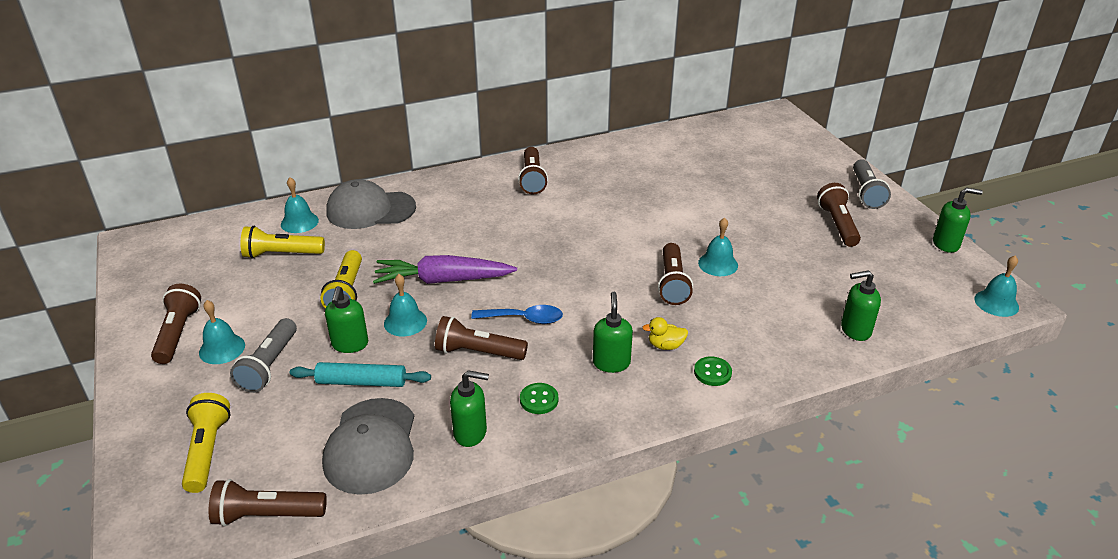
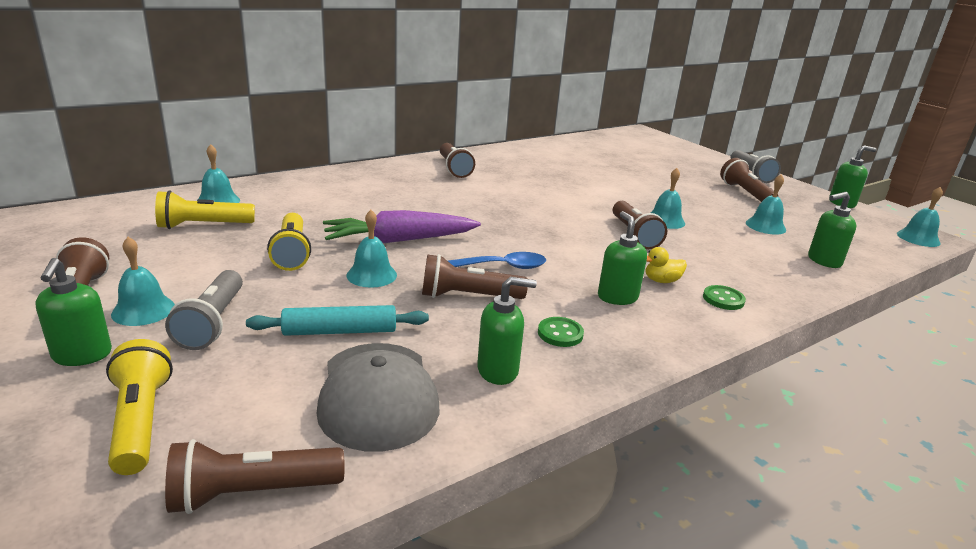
camera: 15 degrees left, 10 degrees down
green soap dispenser [325,286,368,353] -> green soap dispenser moved to [35,258,112,366]
grey cap [326,179,416,229] -> none
none -> turquoise bell [746,174,786,235]

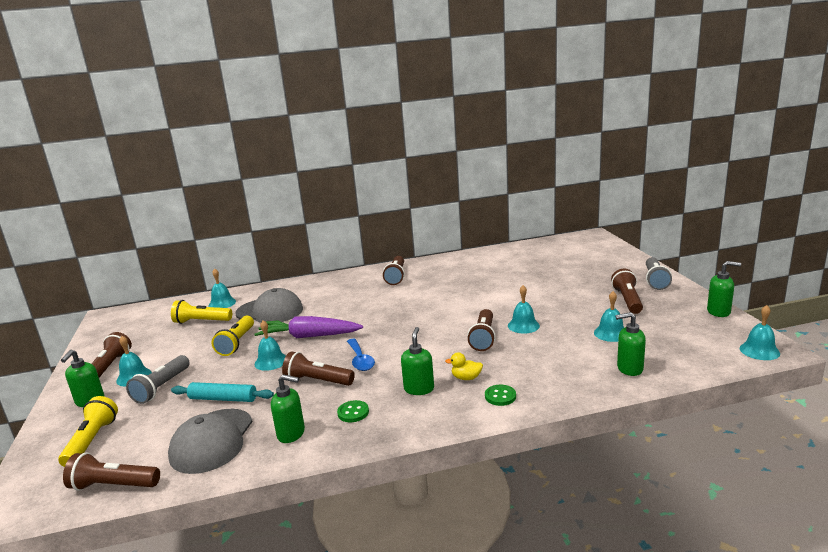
camera: 25 degrees right, 5 degrees down
blue spoon [448,252,546,269] -> blue spoon turned 60 degrees clockwise [347,339,375,371]
none -> grey cap [235,288,303,323]

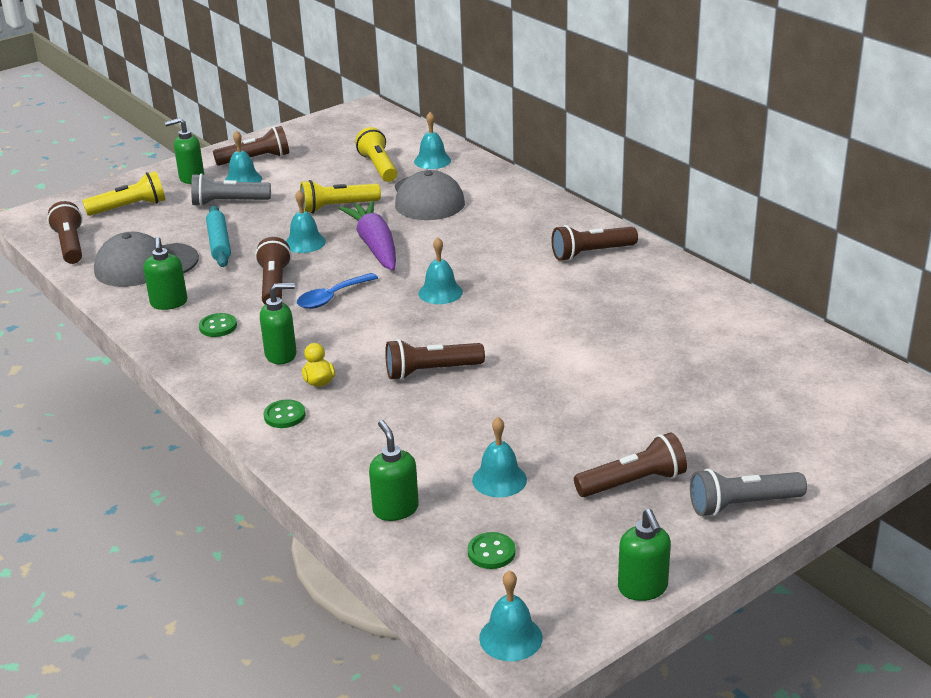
camera: 65 degrees right, 10 degrees up
turquoise bell [508,285,540,334] -> turquoise bell moved to [418,237,463,304]
none -> green button [468,532,516,569]

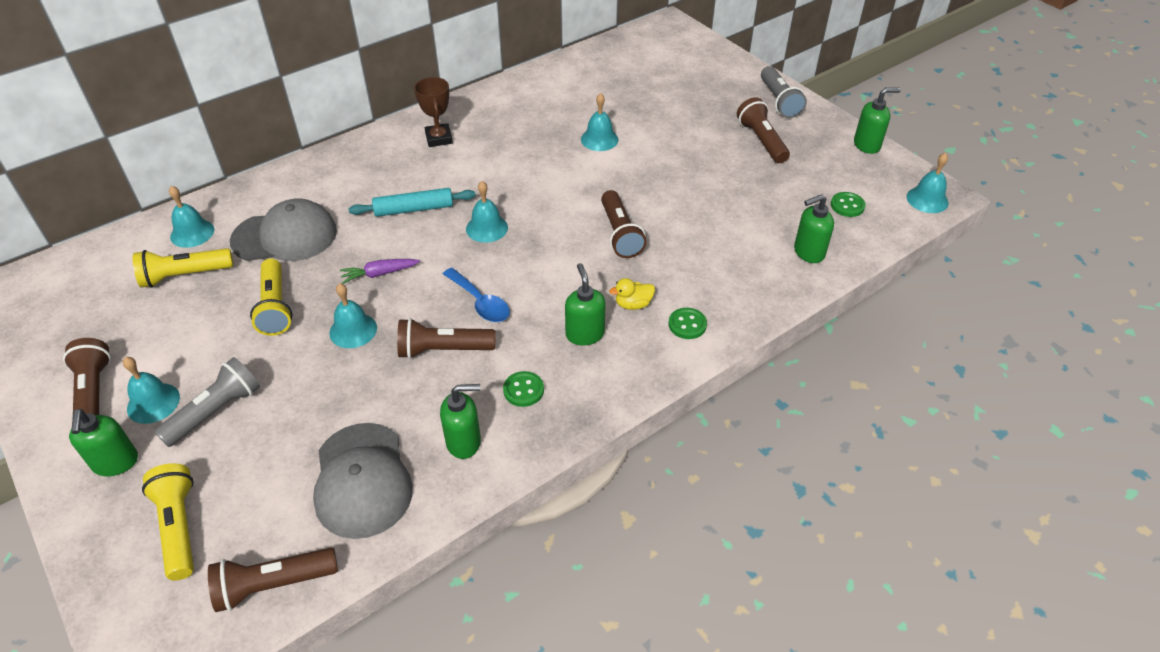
camera: 90 degrees left, 15 degrees up
grey flashlight [191,173,271,207] -> grey flashlight turned 135 degrees counterclockwise [154,357,260,447]
turquoise rolling pin [206,206,231,267] -> turquoise rolling pin moved to [349,188,476,217]
purple carrot [339,201,396,271] -> purple carrot [340,259,420,284], size x0.51
turquoise bell [472,417,527,497] -> turquoise bell moved to [581,93,619,151]
brown flashlight [551,225,638,261] -> brown trophy [414,77,453,147]

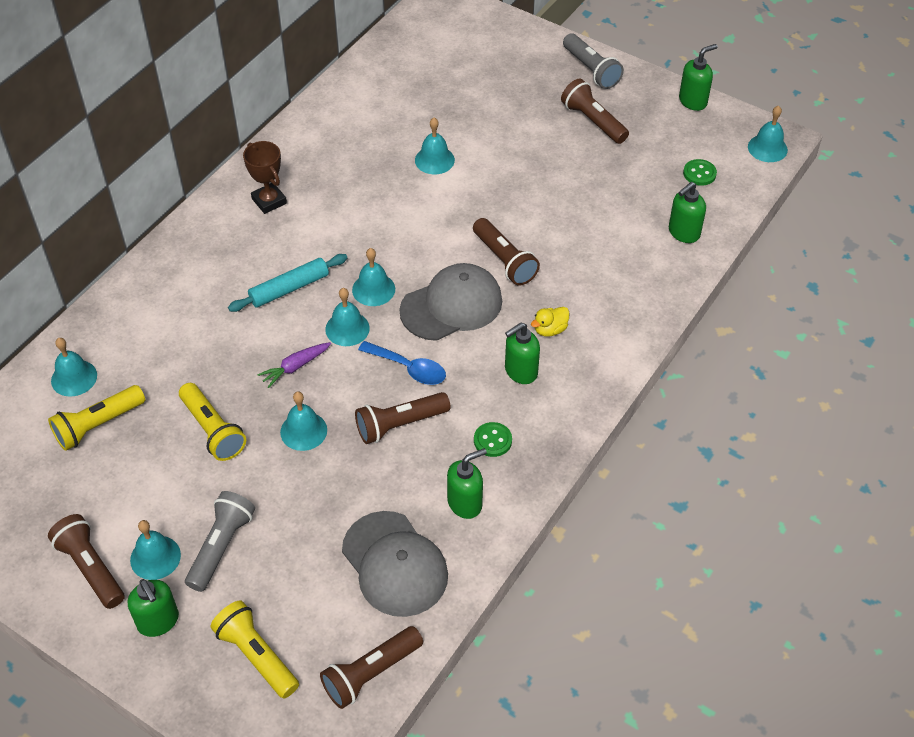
camera: 20 degrees left, 5 degrees up
grey cap [230,199,337,261] -> grey cap moved to [400,263,502,341]
green soap dispenser [565,263,606,345] -> green soap dispenser turned 90 degrees counterclockwise [505,323,540,384]
green button [669,308,707,339] -> none
none -> turquoise bell [325,288,370,346]

